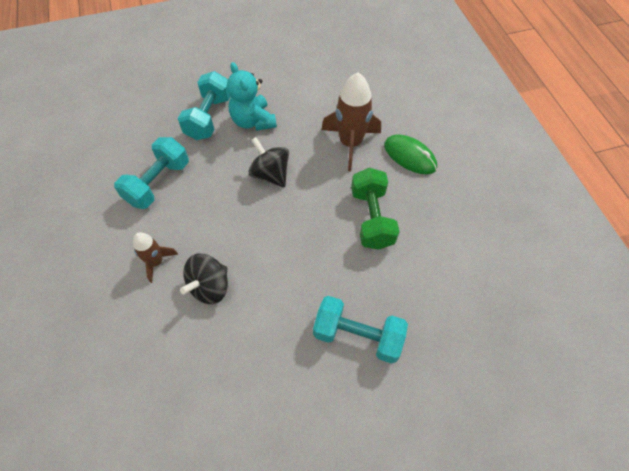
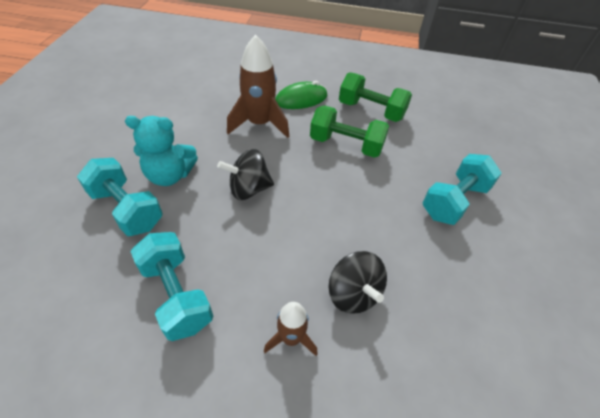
camera: 65 degrees left, 10 degrees down
none -> green dumbbell [339,72,412,122]

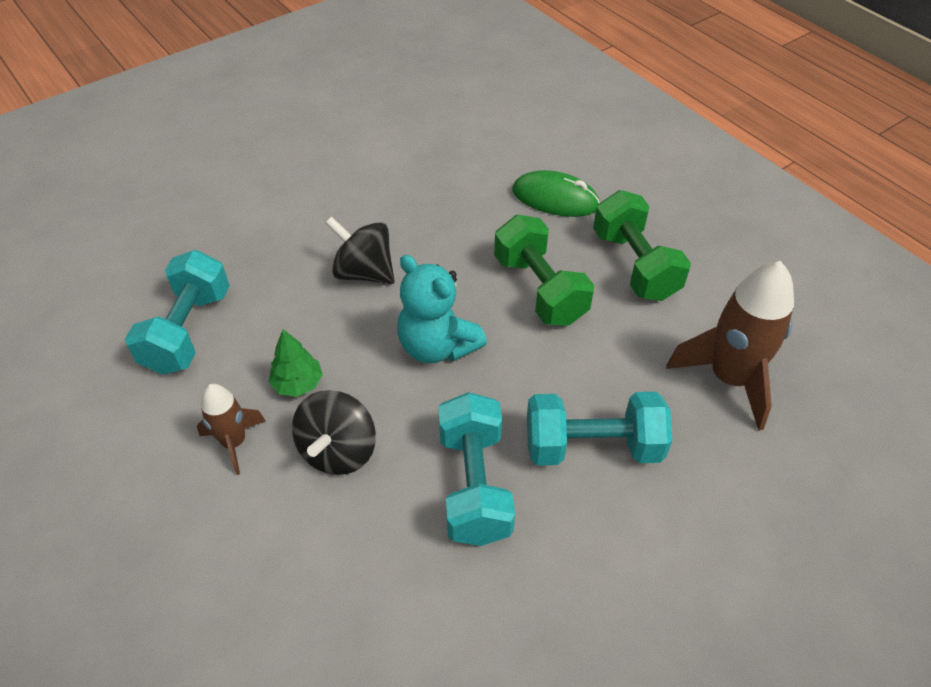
camera: 45 degrees right, 0 degrees up
turquoise dumbbell [77,158,163,236] -> turquoise dumbbell moved to [438,392,515,546]
turquoise teddy bear [125,116,198,186] -> turquoise teddy bear moved to [397,255,487,363]
brown rocket [227,35,289,138] -> brown rocket moved to [666,261,794,431]
none -> green tree [268,329,323,397]

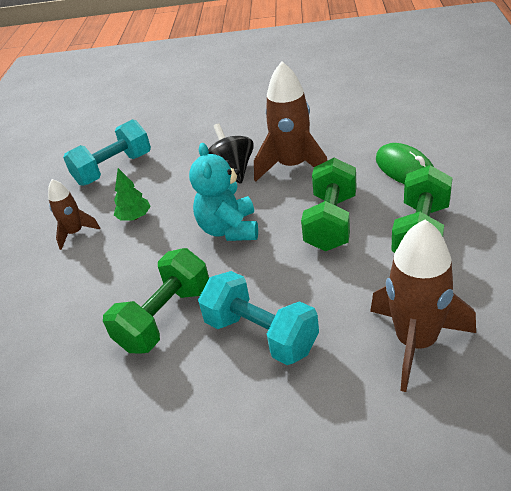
camera: 45 degrees right, 10 degrees down
black spinning top [292,390,376,475] -> none
turquoise dumbbell [438,392,515,546] -> green dumbbell [103,248,209,353]
none -> brown rocket [254,61,327,182]

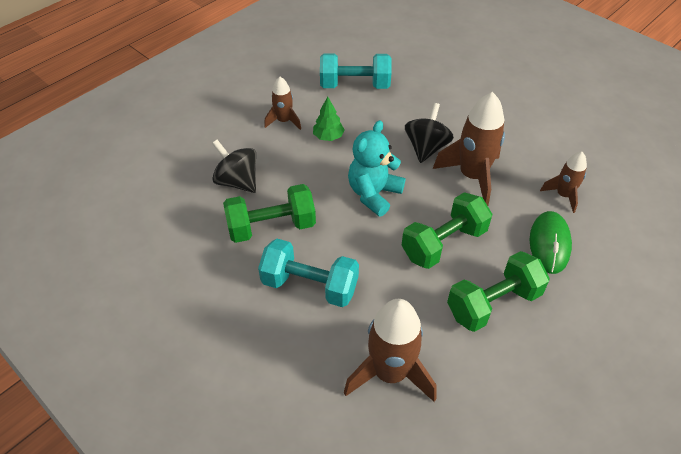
camera: 35 degrees right, 10 degrees up
turquoise dumbbell [198,271,319,365] -> turquoise dumbbell turned 60 degrees counterclockwise [258,239,359,307]
none -> black spinning top [212,140,256,193]
none -> brown rocket [540,151,587,213]

